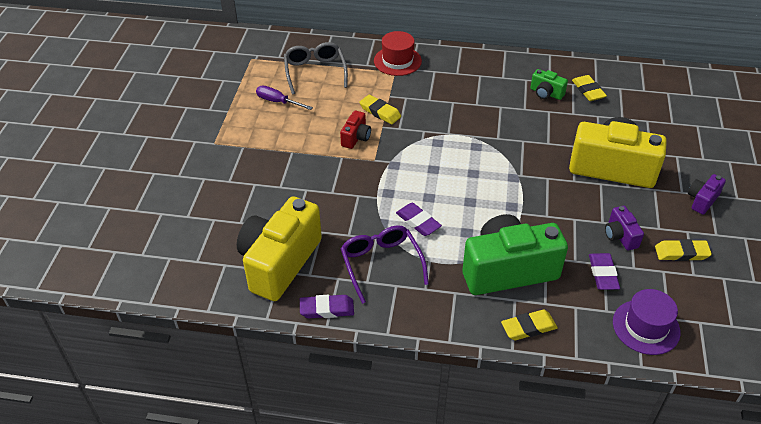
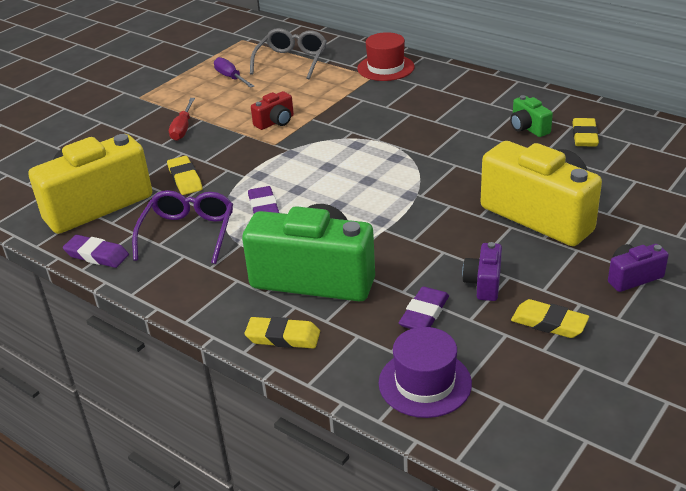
camera: 30 degrees right, 10 degrees down
yellow eraser [359,95,401,124] -> yellow eraser moved to [167,156,203,195]
none -> red screwdriver [169,98,195,141]

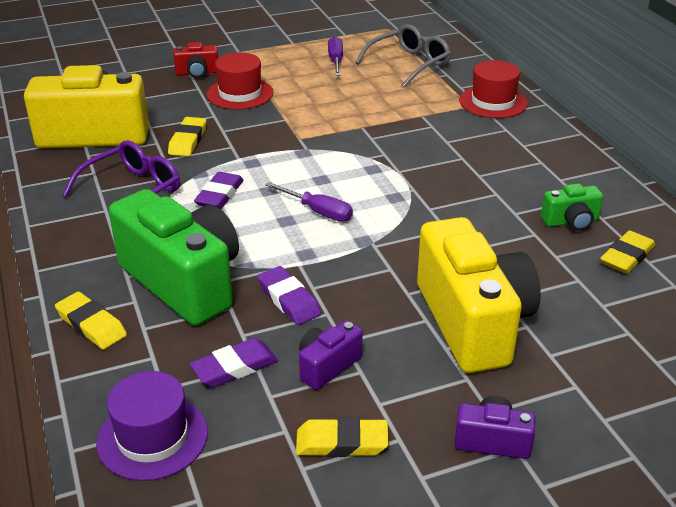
camera: 30 degrees right, 0 degrees up
purple eraser [63,235,129,268] -> purple eraser moved to [257,266,321,325]
red screwdriver [169,98,195,141] -> red hat [207,53,273,109]
red camera [251,91,294,130] -> red camera moved to [173,42,218,78]
green camera [510,95,553,137] -> green camera turned 105 degrees counterclockwise [541,183,603,231]
yellow eraser [511,299,589,338] -> yellow eraser turned 60 degrees counterclockwise [296,417,389,457]
none -> purple screwdriver [265,182,353,222]

